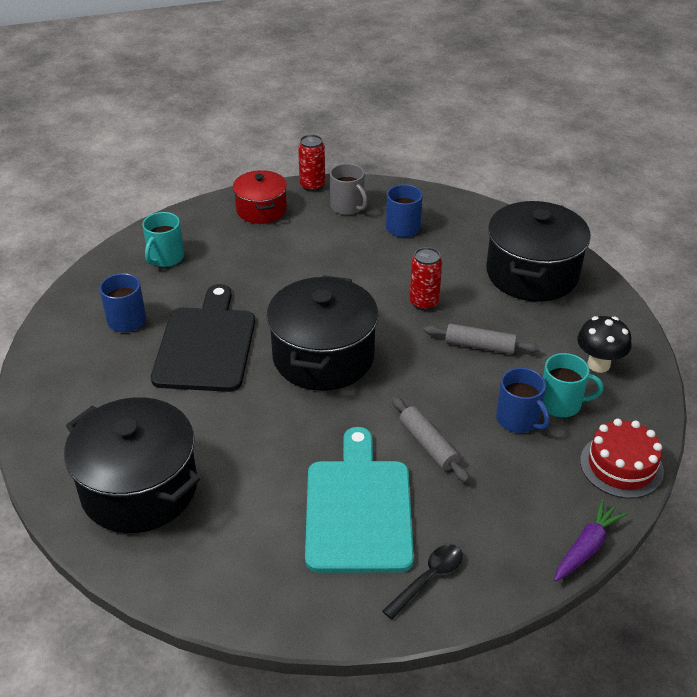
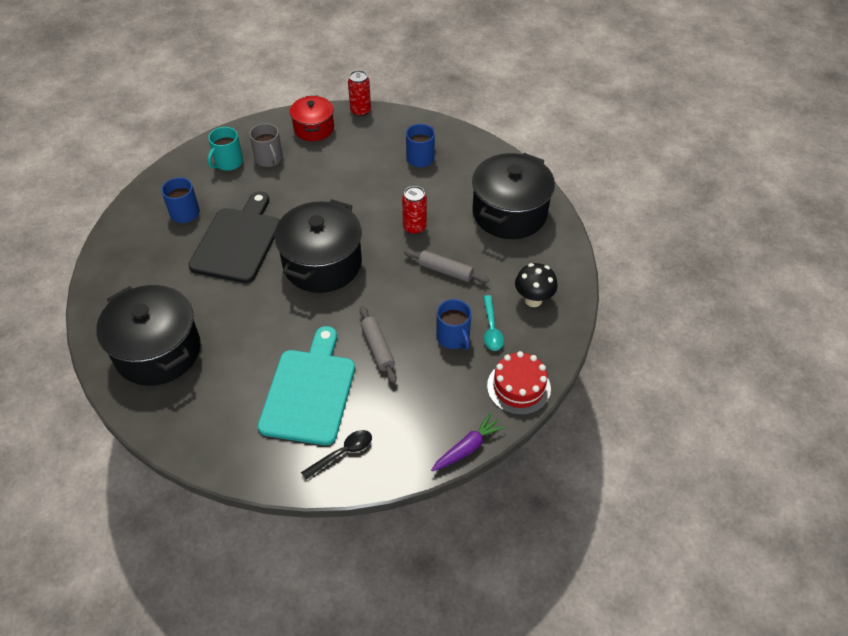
camera: 10 degrees right, 10 degrees up
grey mug [330,163,368,215] -> grey mug moved to [249,123,283,167]
turquoise mug [543,353,603,417] -> turquoise spoon [483,295,504,351]

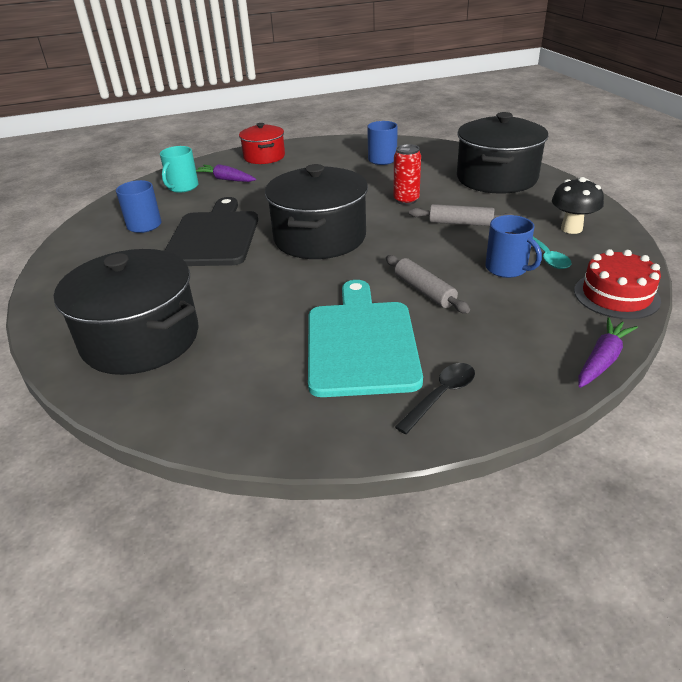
camera: 10 degrees left, 15 degrees down
grey mug [249,123,283,167] -> purple carrot [196,164,256,182]
red can [348,70,371,117] -> none

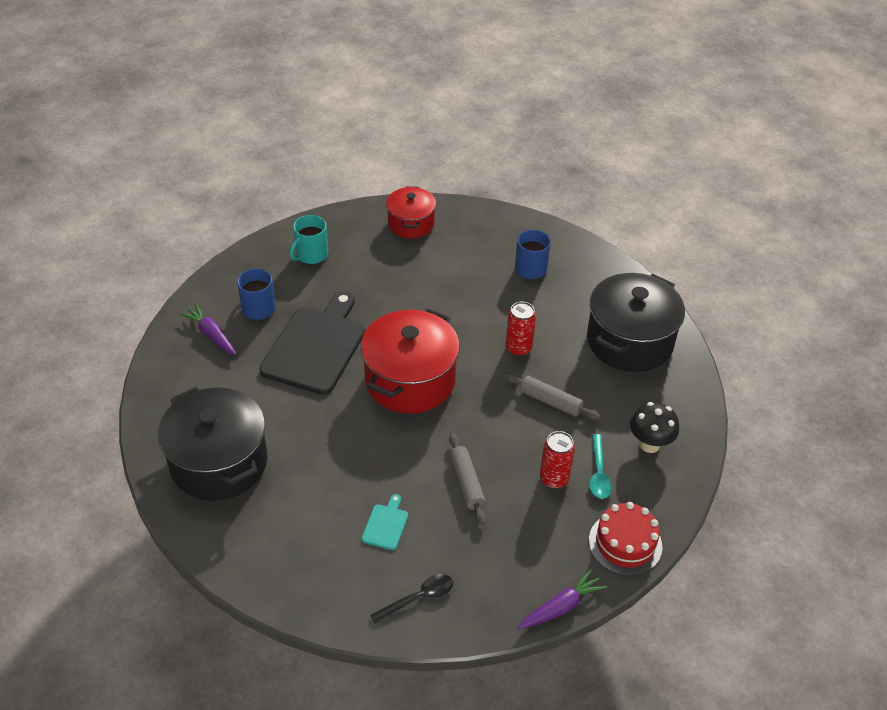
camera: 15 degrees right, 10 degrees up
purple carrot [196,164,256,182] -> purple carrot moved to [179,304,236,355]
black pot [265,164,368,259] -> red pot [361,308,460,414]
turquoise cutting board [308,280,423,397] -> turquoise cutting board [362,494,408,550], size x0.41
blue mug [485,215,542,278] -> red can [540,431,575,489]

